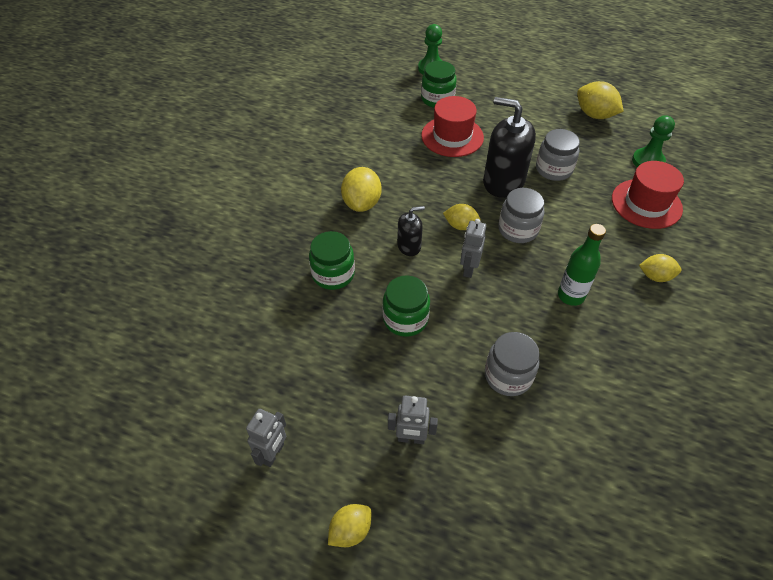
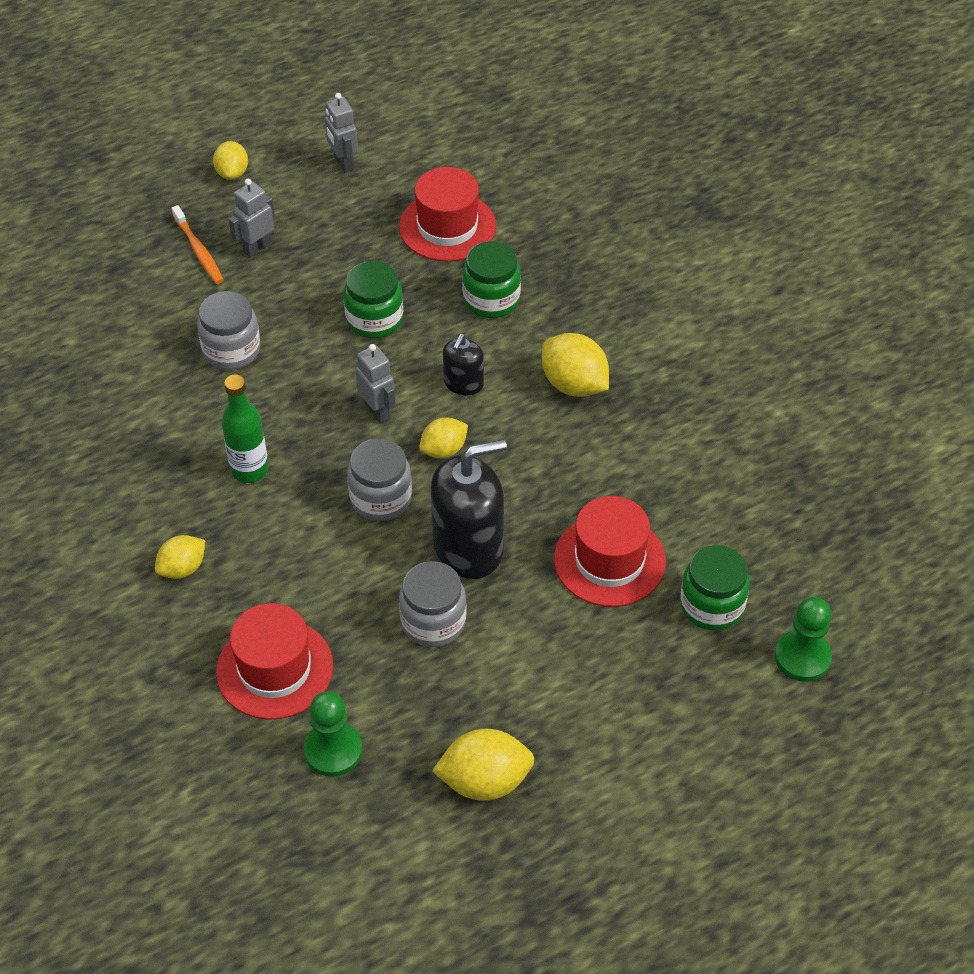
camera: 130 degrees right, 0 degrees up
none -> orange toothbrush [172,205,224,284]
none -> red hat [399,167,496,262]

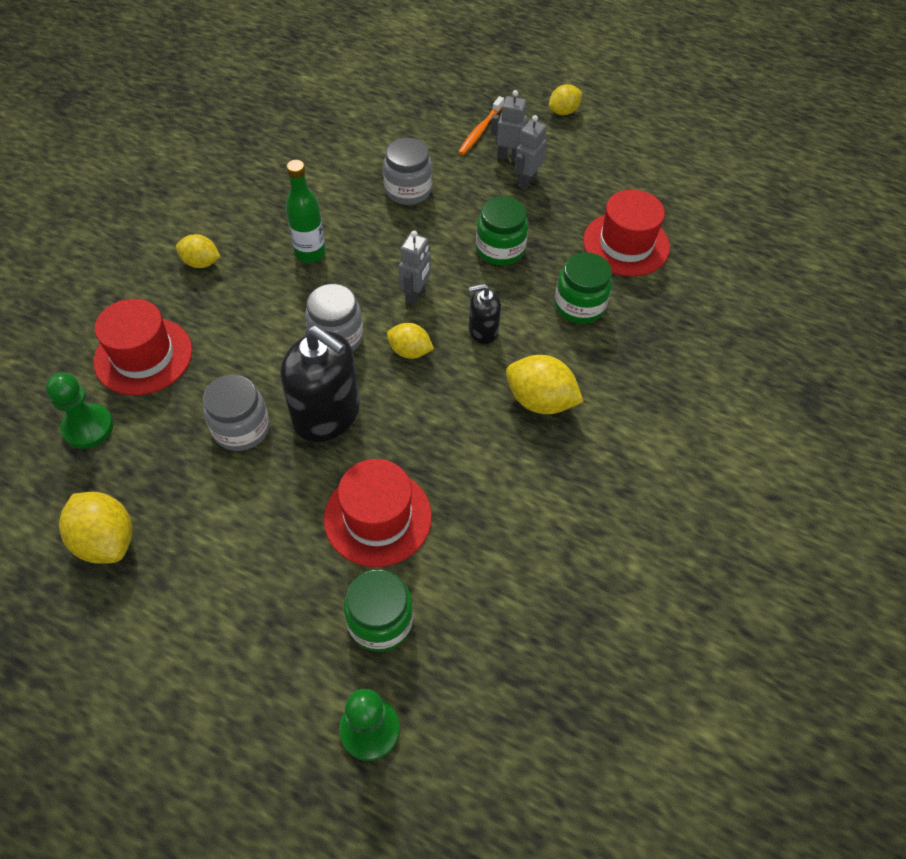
camera: 55 degrees right, 5 degrees up
grey robot [325,93,358,173] -> grey robot moved to [515,115,546,190]
yellow lemon [542,333,609,397] -> yellow lemon turned 75 degrees counterclockwise [506,355,584,414]

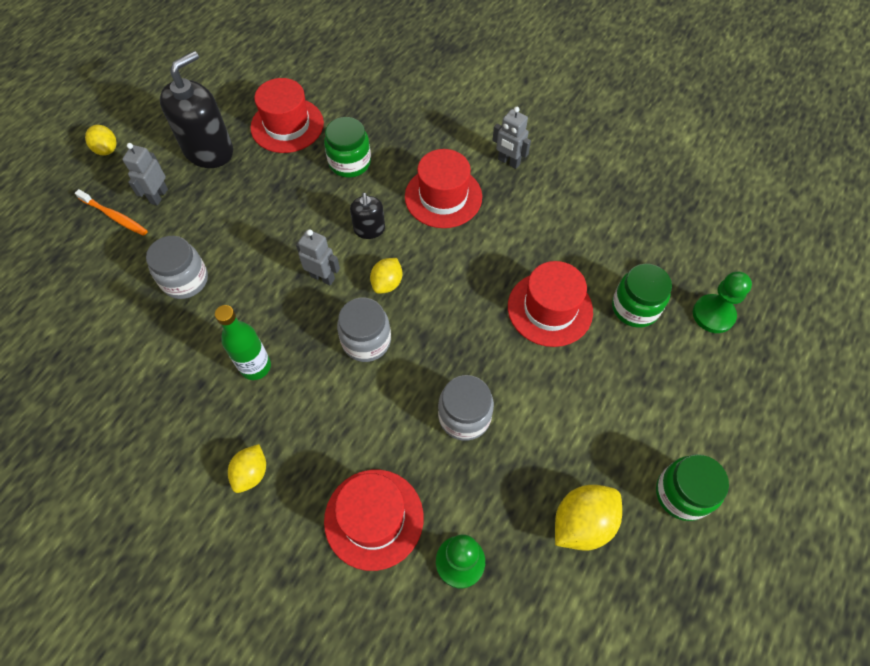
camera: 85 degrees left, 5 degrees up
black soap dispenser [280,325,360,442] -> black soap dispenser moved to [160,51,233,168]
green jar [476,196,528,265] -> green jar moved to [656,454,729,521]
yellow lemon [506,355,584,414] -> red hat [405,149,482,228]
grey robot [515,115,546,190] -> grey robot moved to [492,107,531,169]

